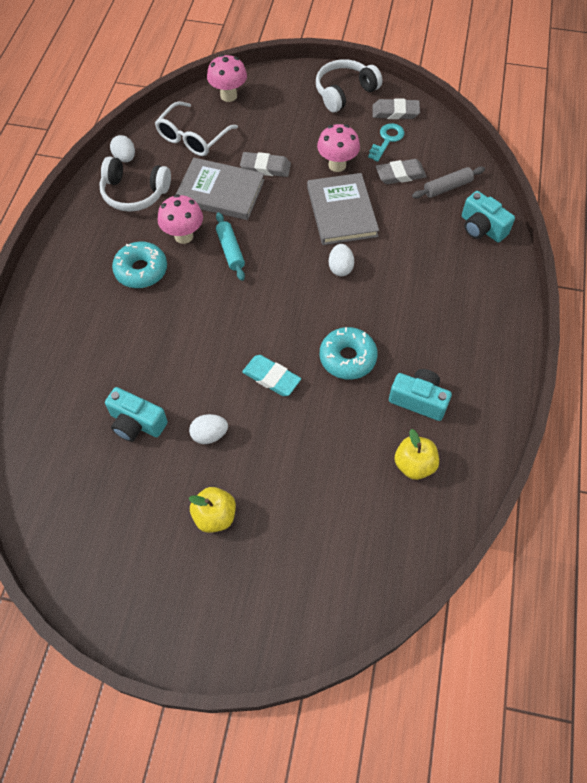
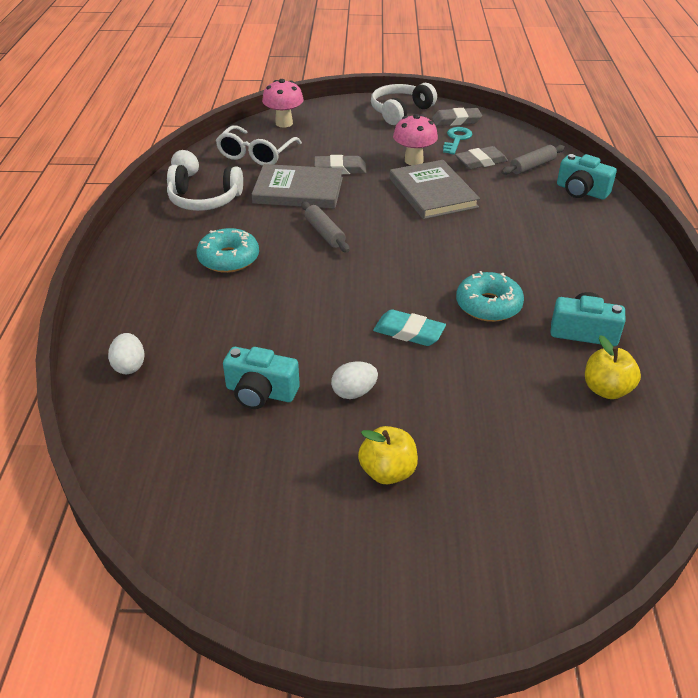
camera: 10 degrees left, 20 degrees down
pink mushroom [158,194,203,244] -> none
turquoise rolling pin [216,212,245,281] -> grey rolling pin [302,201,350,252]
white egg [329,244,354,276] -> white egg moved to [108,333,144,374]

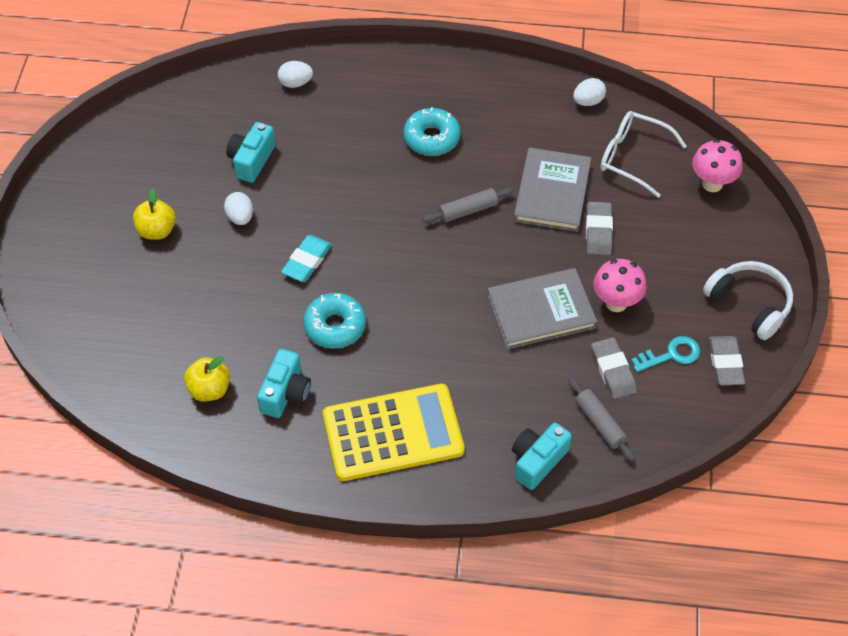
camera: 95 degrees right, 15 degrees up
white headphones [167,165,243,211] -> none
turquoise key [443,127,472,154] -> turquoise key turned 45 degrees counterclockwise [631,336,700,372]
none -> yellow calculator [323,384,465,481]

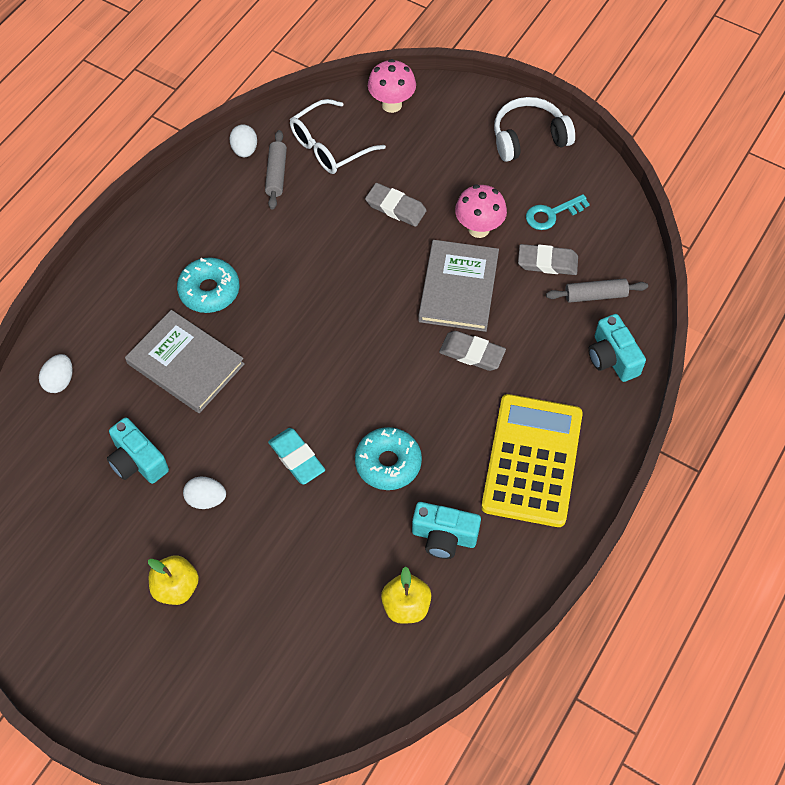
camera: 65 degrees left, 5 degrees up
turquoise camera [257,349,311,418] -> turquoise camera turned 150 degrees clockwise [412,502,481,559]
grey rolling pin [423,188,514,223] -> grey rolling pin moved to [265,130,287,210]
grey book [514,147,591,232] -> grey book moved to [125,310,245,413]
turquoise key [631,336,700,372] -> turquoise key turned 120 degrees counterclockwise [526,194,590,230]
grey eraser [709,336,745,385] -> grey eraser moved to [439,331,506,371]

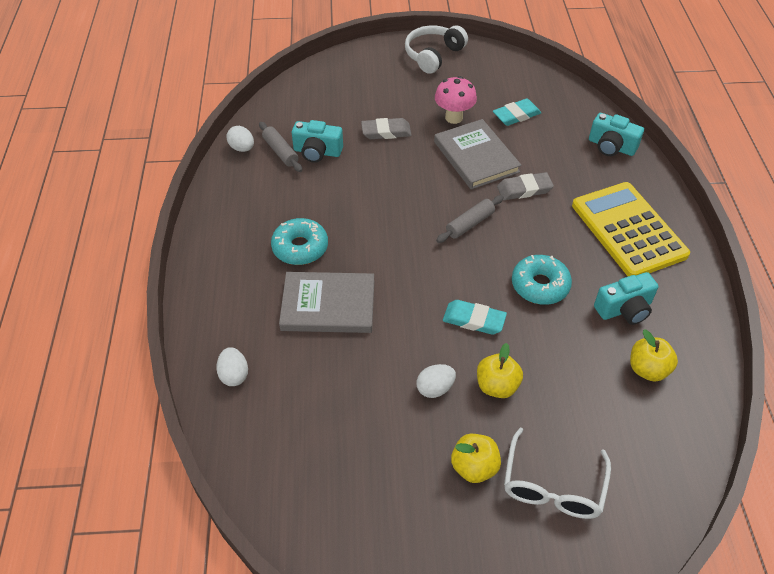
camera: 35 degrees left, 10 degrees down
turquoise camera [107,417,169,484] -> turquoise camera moved to [292,120,343,163]
white glasses [290,99,386,174] -> white glasses moved to [504,427,611,519]
pink mushroom [368,59,416,113] -> none
grey eraser [518,244,578,275] -> turquoise eraser [493,99,541,126]
turquoise key [526,194,590,230] -> none
grey rolling pin [546,278,648,303] -> grey rolling pin moved to [436,195,504,243]
none -> yellow apple [477,343,523,398]

